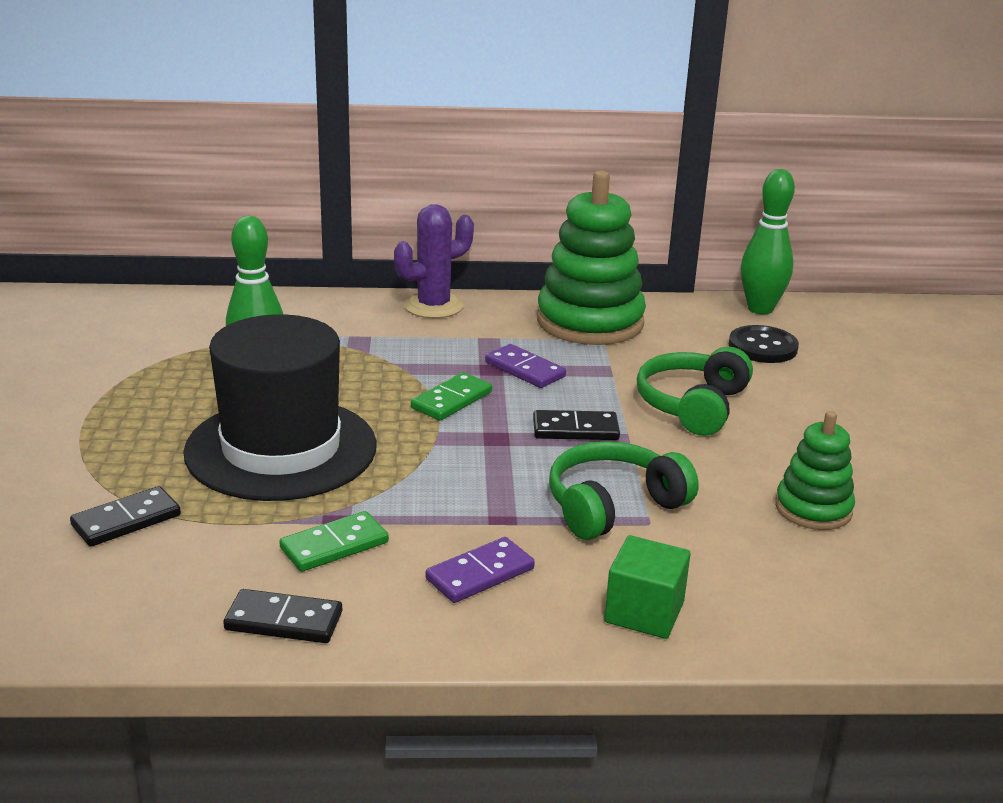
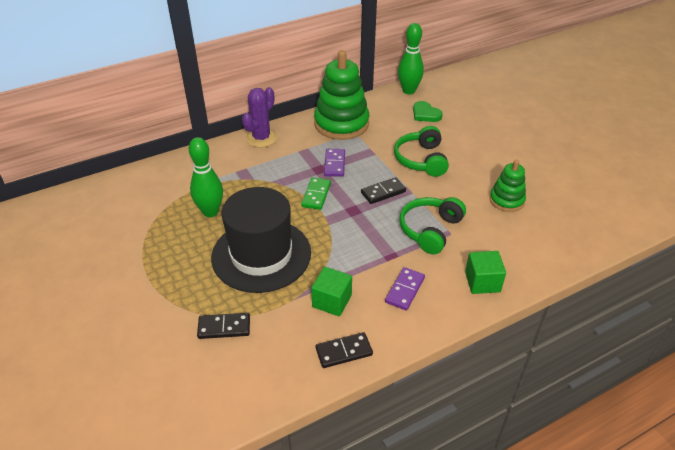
camera: 25 degrees left, 15 degrees up
black domino [70,486,181,547] -> black domino turned 60 degrees clockwise [197,313,250,339]
green domino [279,511,389,572] -> green cube [311,267,352,317]
purple domino [485,344,566,388] -> purple domino turned 75 degrees clockwise [324,149,345,177]
black button [729,325,799,363] -> green heart [413,101,443,122]

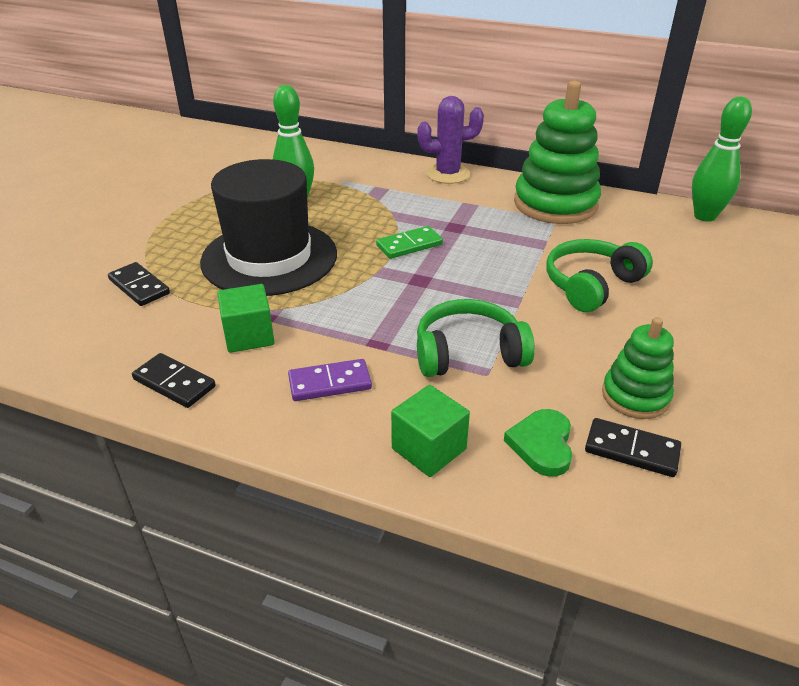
camera: 50 degrees right, 5 degrees down
purple domino [324,149,345,177] -> none
black domino [361,177,406,204] -> black domino moved to [585,418,681,477]
green heart [413,101,443,122] -> green heart moved to [504,409,572,477]

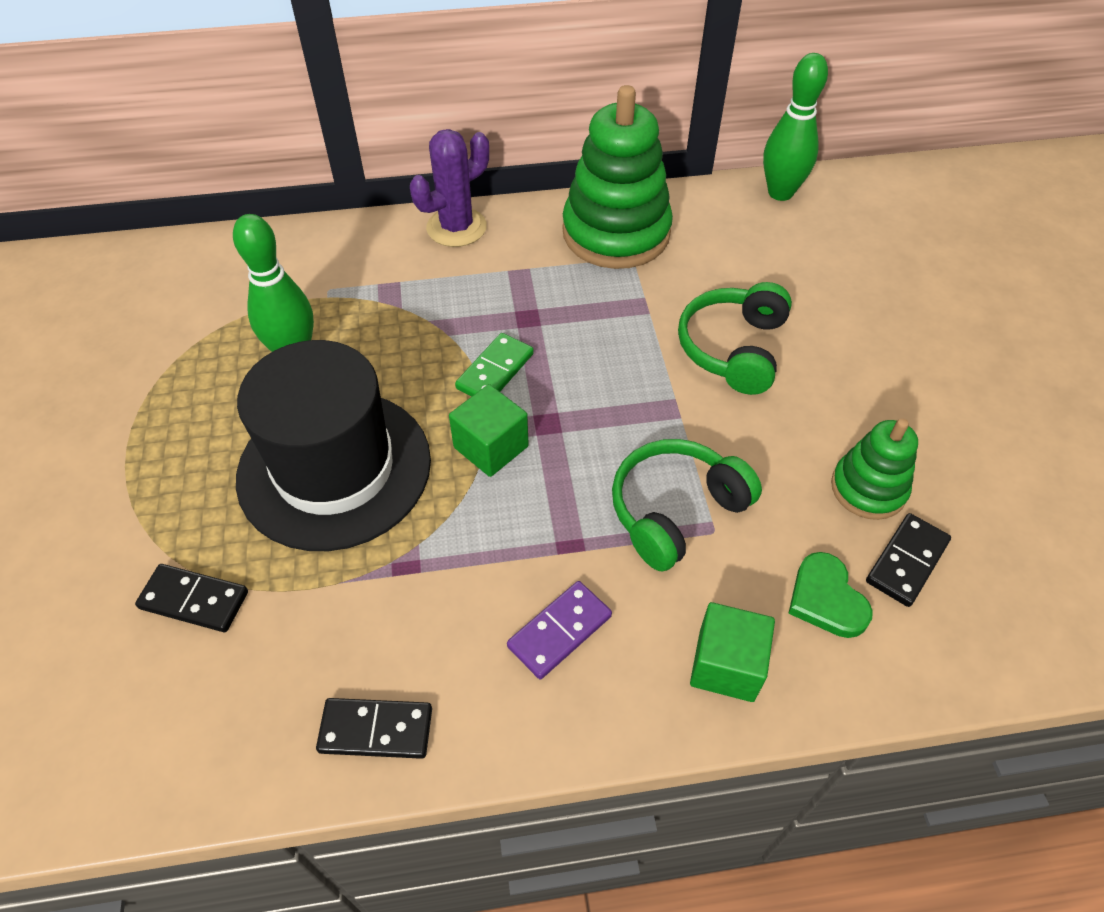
camera: 30 degrees left, 15 degrees up
green cube [217,284,275,353] -> green cube moved to [449,384,529,477]
black domino [585,418,681,477] -> black domino turned 45 degrees counterclockwise [866,513,951,607]

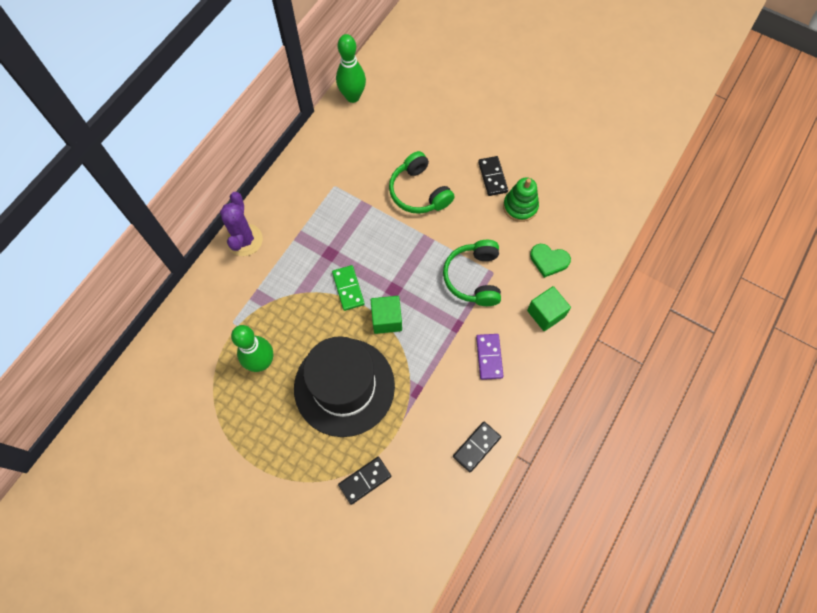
camera: 50 degrees left, 15 degrees up
green stacking toy [562,85,673,269] -> none
black domino [866,513,951,607] -> black domino moved to [478,156,508,196]

